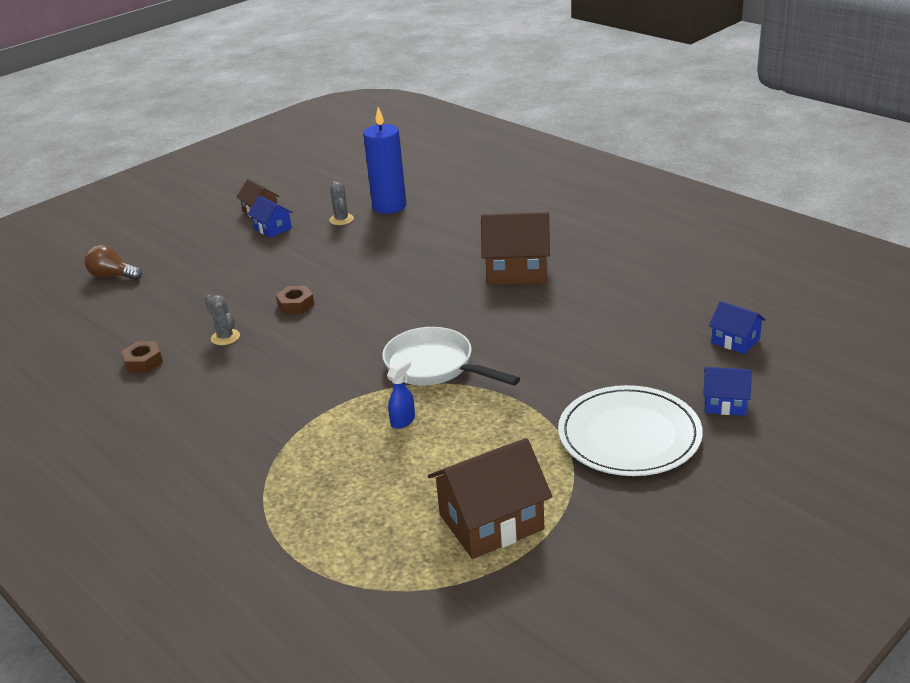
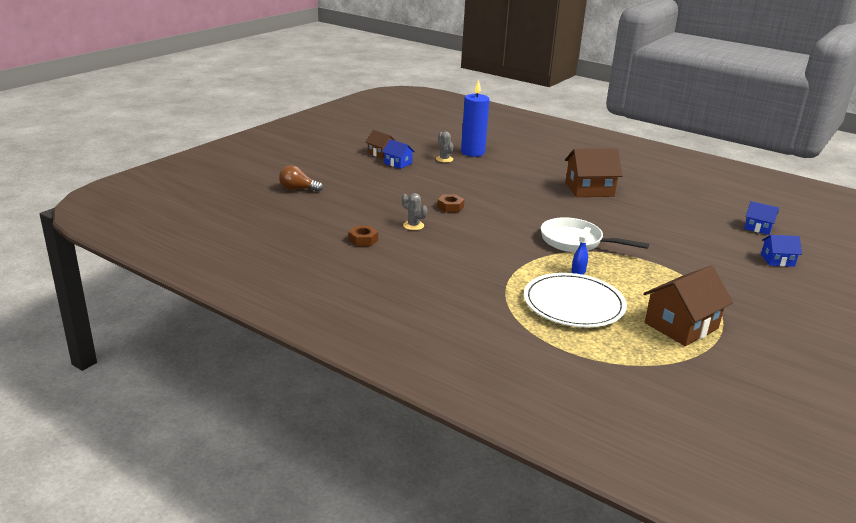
camera: 15 degrees left, 5 degrees down
white plate [558,385,703,476] -> white plate moved to [524,273,627,327]

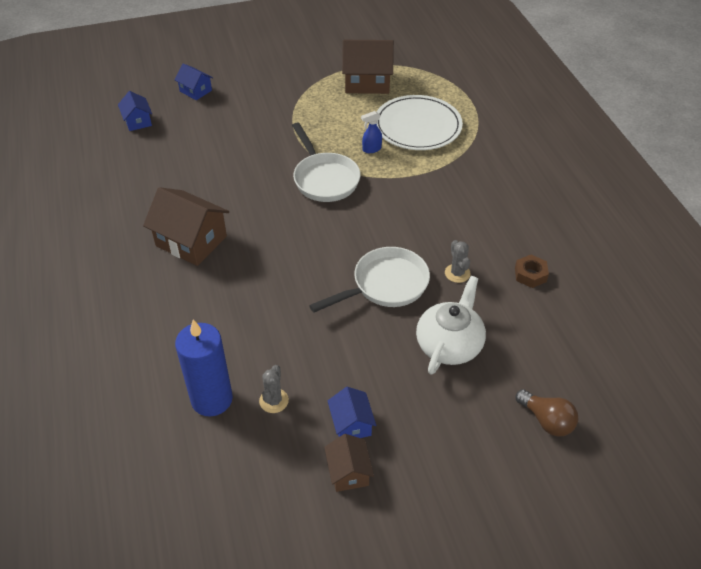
camera: 140 degrees left, 20 degrees up
brown nut [437,194,464,213] -> white pan [309,247,430,312]
none -> white teapot [416,276,486,375]

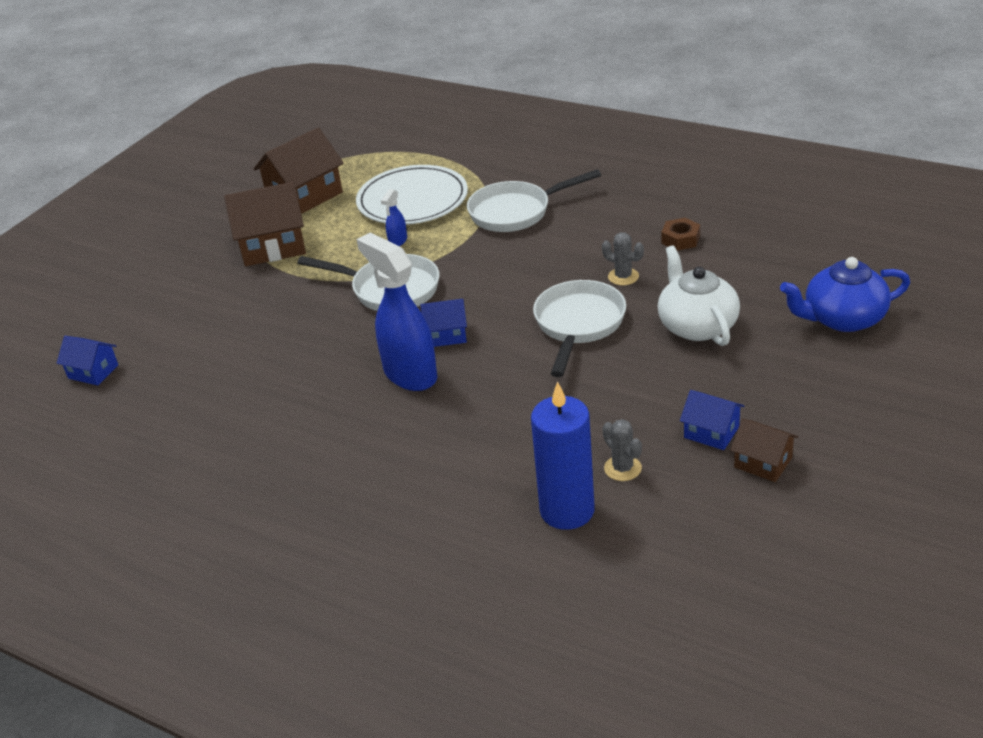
camera: 40 degrees left, 10 degrees down
brown house [143,187,229,266] -> brown house moved to [224,182,306,266]
blue house [175,64,213,100] -> blue house moved to [420,299,467,347]
brown light bulb [516,389,579,437] -> blue teapot [780,257,910,332]
none -> blue spray bottle [357,233,437,391]
none -> white pan [467,169,601,232]

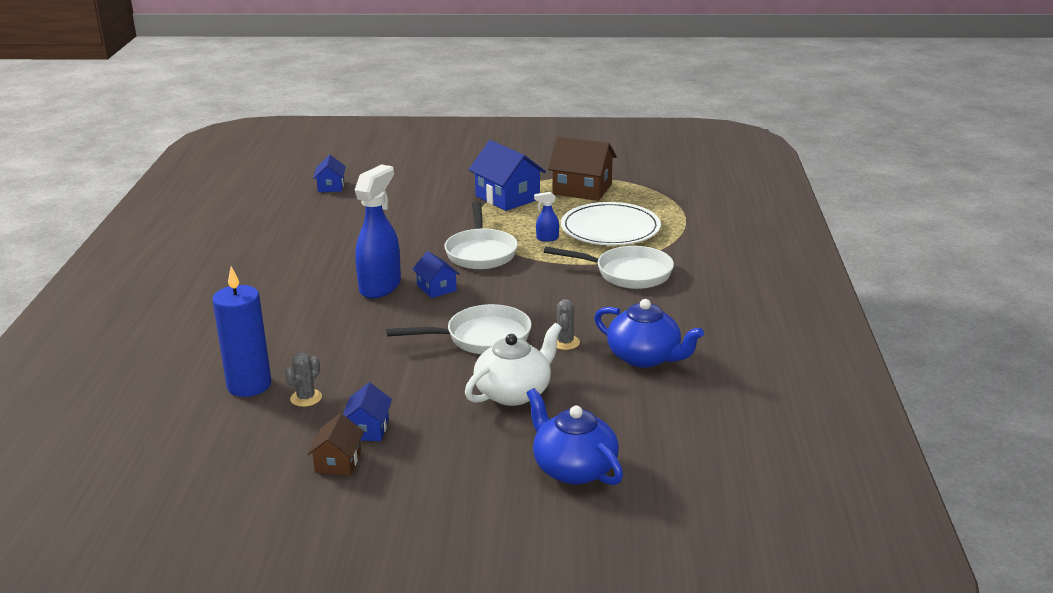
camera: 60 degrees right, 10 degrees down
brown house [224,182,306,266] -> blue house [469,140,546,211]
white pan [467,169,601,232] -> white pan turned 150 degrees clockwise [544,246,674,289]
brown nut [661,218,700,251] -> blue teapot [594,299,704,368]

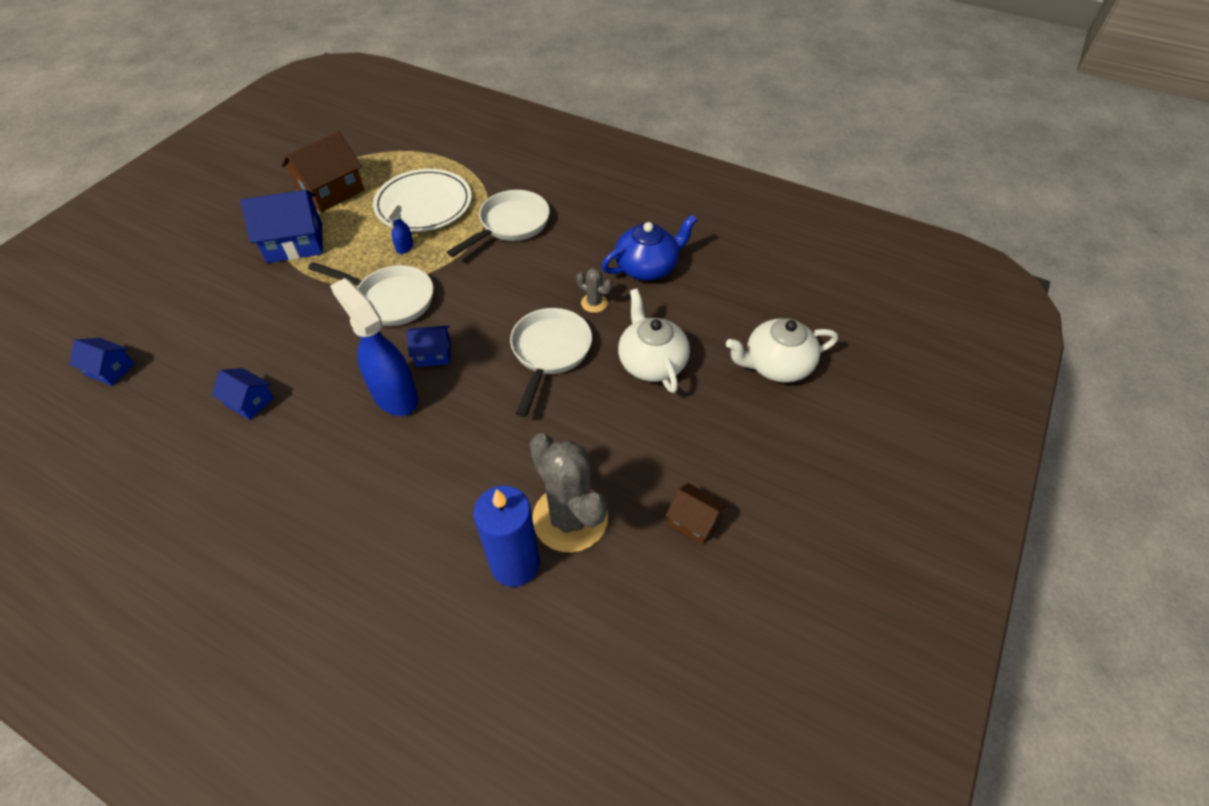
camera: 65 degrees left, 25 degrees up
grey cactus [285,352,322,407] -> grey cactus [529,433,608,552], size x2.25
blue house [343,383,392,441] -> blue house moved to [212,368,274,420]
blue teapot [527,388,623,485] -> white teapot [726,318,838,383]

